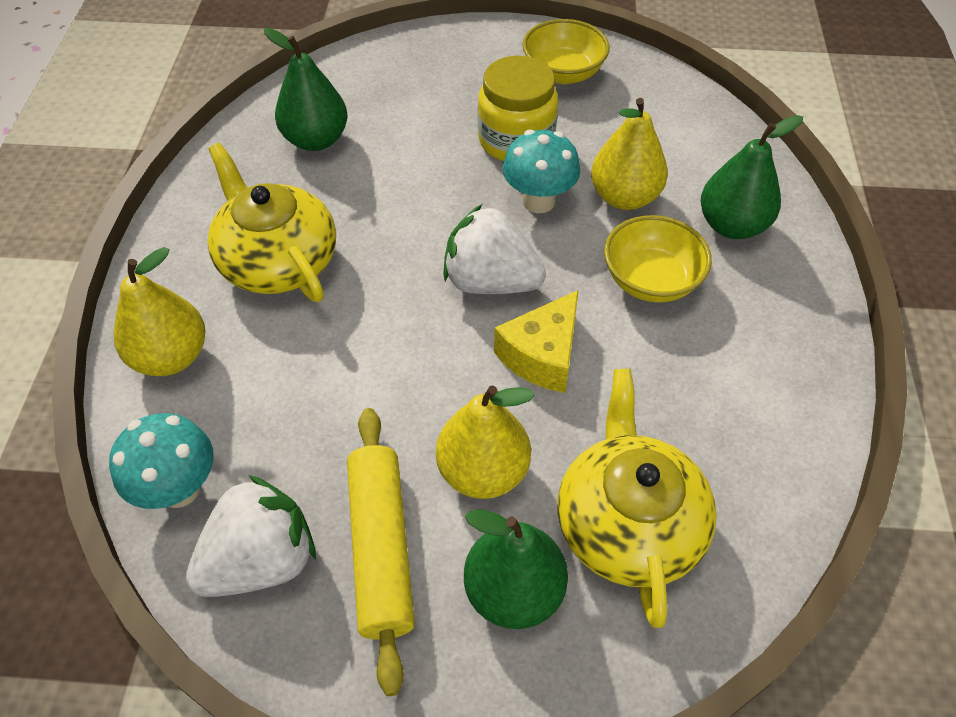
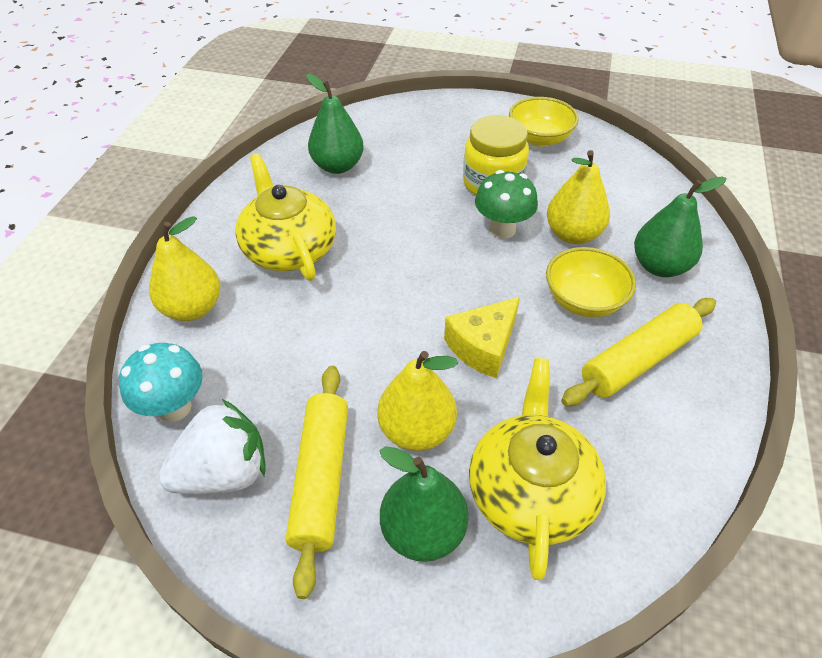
camera: 10 degrees right, 5 degrees down
white strawberry [443,204,546,294] -> none
turquoise mushroom [503,129,580,213] -> green mushroom [475,170,538,239]
none -> yellow rolling pin [561,298,716,406]

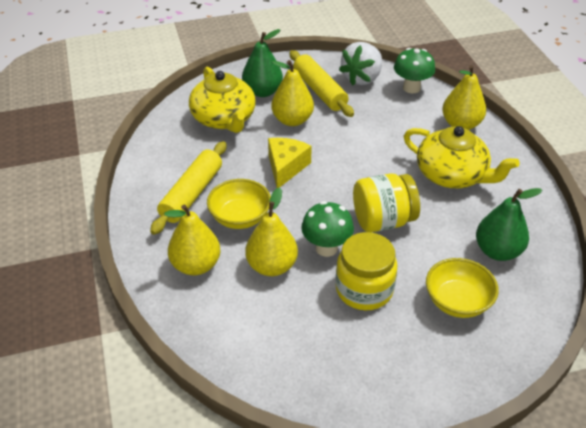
camera: 150 degrees right, 5 degrees down
turquoise mushroom [119,343,203,422] -> green mushroom [394,48,435,93]
yellow bowl [509,97,579,147] -> yellow bowl moved to [426,258,499,318]
green pear [634,176,727,277] -> yellow pear [164,204,221,275]
none -> yellow jar [353,173,420,233]

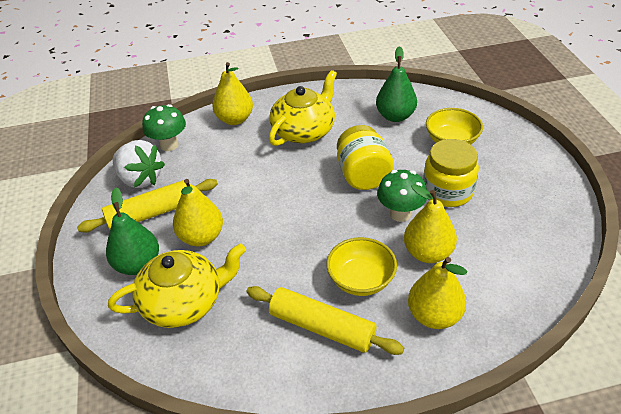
camera: 85 degrees left, 0 degrees up
yellow cheese [268,138,312,188] -> none

